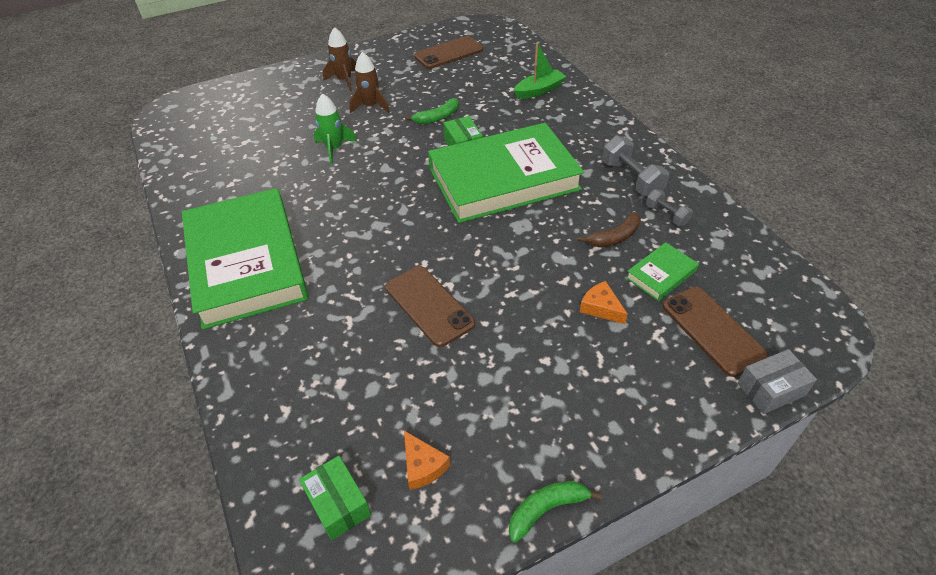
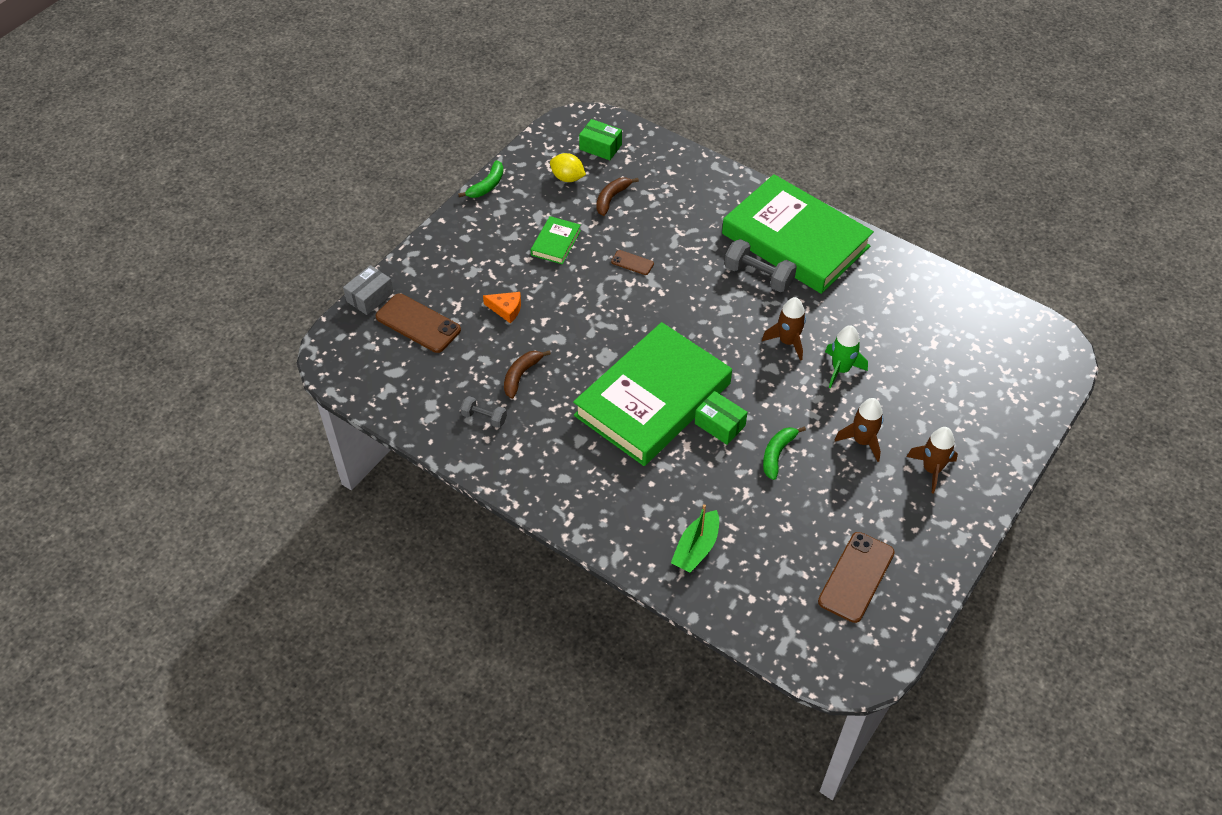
camera: 150 degrees right, 5 degrees up
brown phone [386,266,475,347] -> brown phone [611,250,654,275], size x0.50
orange cheese [404,431,450,490] -> yellow lemon [550,153,586,182]
grey dumbbell [602,135,669,196] -> grey dumbbell moved to [725,239,797,292]
green book [626,242,699,301] -> green book moved to [531,216,581,264]
none -> brown banana [596,177,639,216]
none -> brown rocket [762,297,806,361]

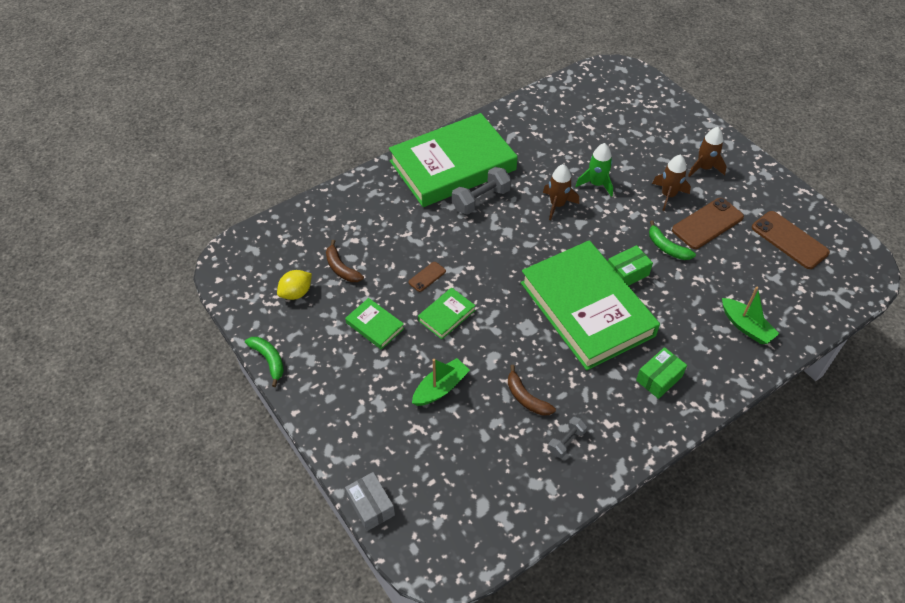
camera: 70 degrees left, 0 degrees up
brown phone [376,293,461,353] -> brown phone moved to [672,198,744,249]
orange cheese [483,292,521,323] -> green boat [412,358,470,406]
green box [579,119,622,160] -> green box moved to [636,347,687,399]
none -> green book [418,287,476,339]

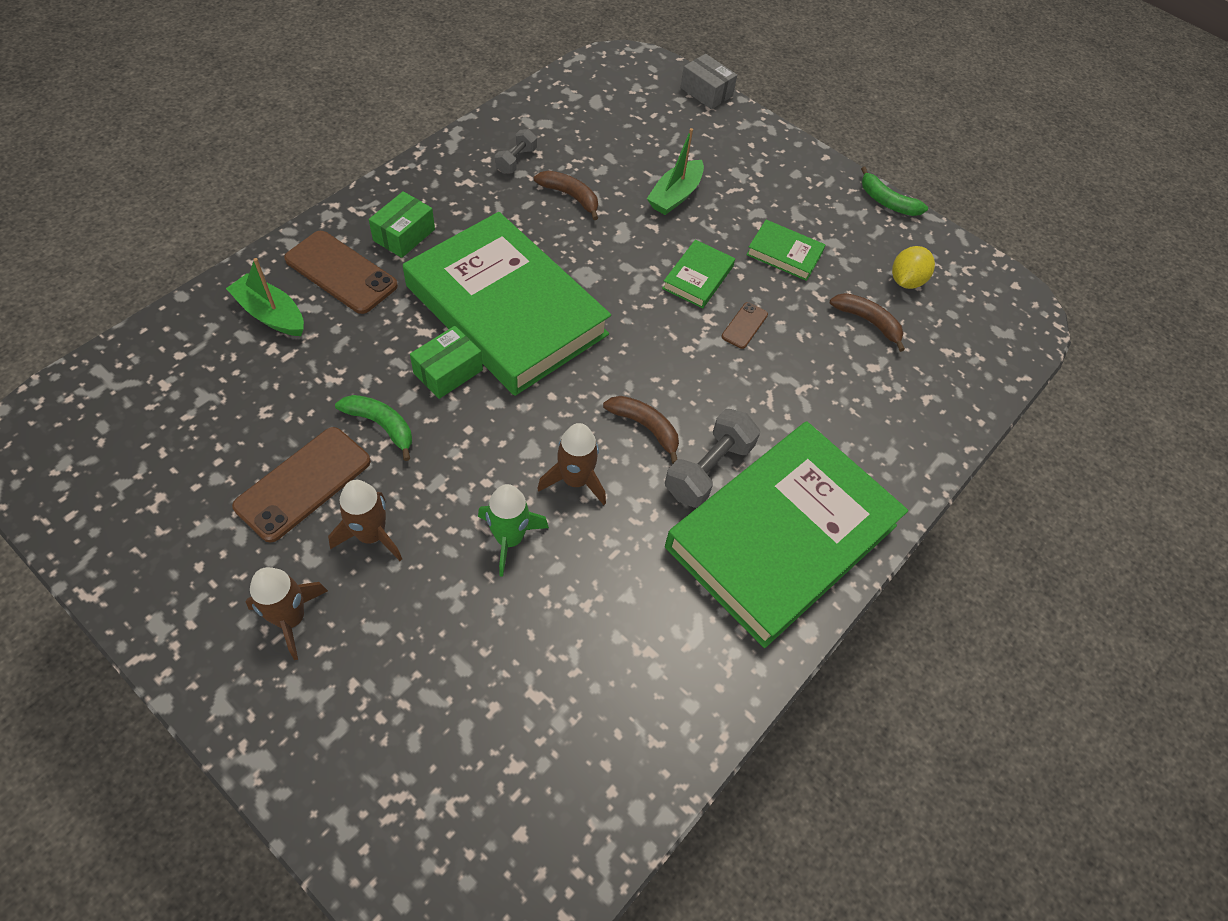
camera: 160 degrees right, 5 degrees up
brown phone [752,211,830,269] -> brown phone moved to [284,231,398,314]
none -> brown banana [603,396,679,464]

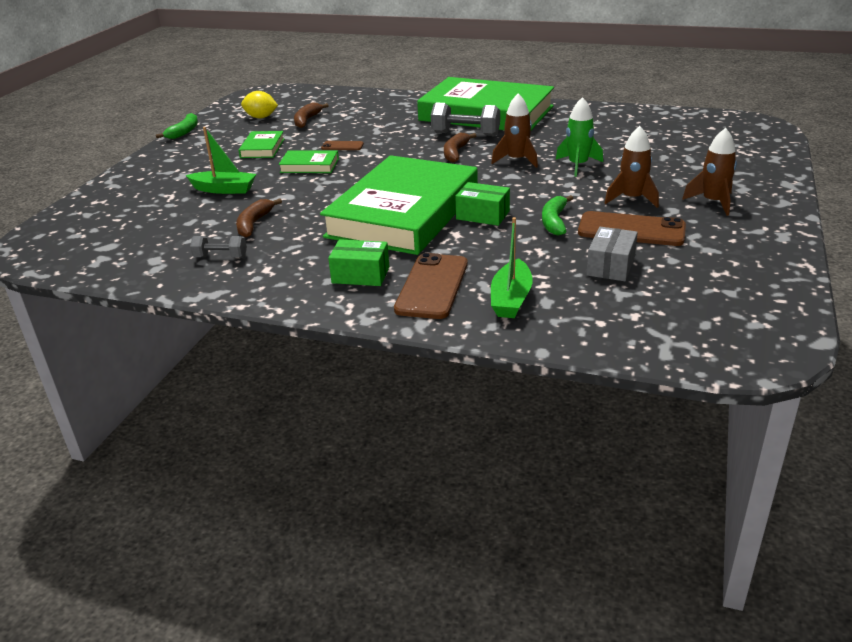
camera: 105 degrees left, 25 degrees down
grey box [680,54,737,109] -> grey box moved to [586,227,638,281]

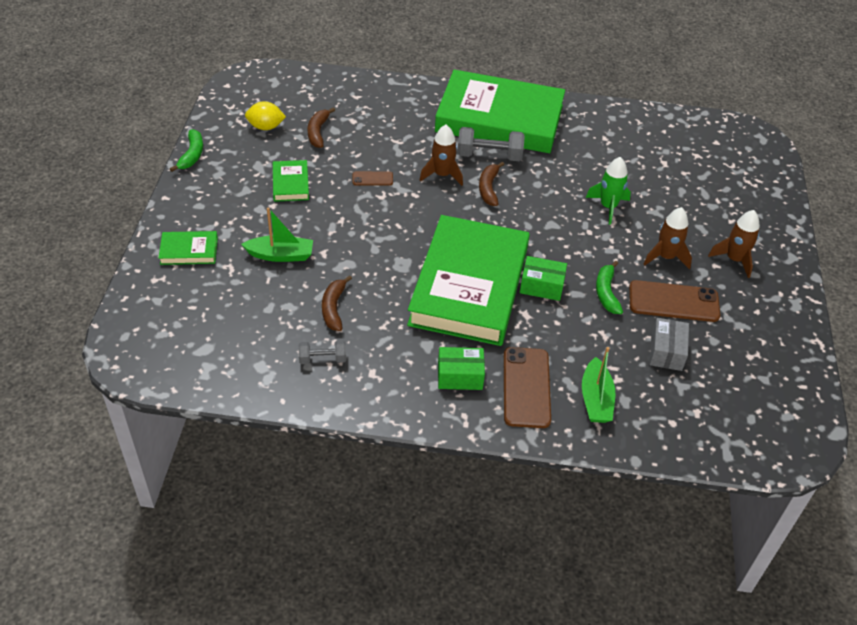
camera: 15 degrees left, 15 degrees up
green book [279,150,339,173] -> green book moved to [158,231,218,265]
brown rocket [491,93,538,168] -> brown rocket moved to [420,125,463,186]

